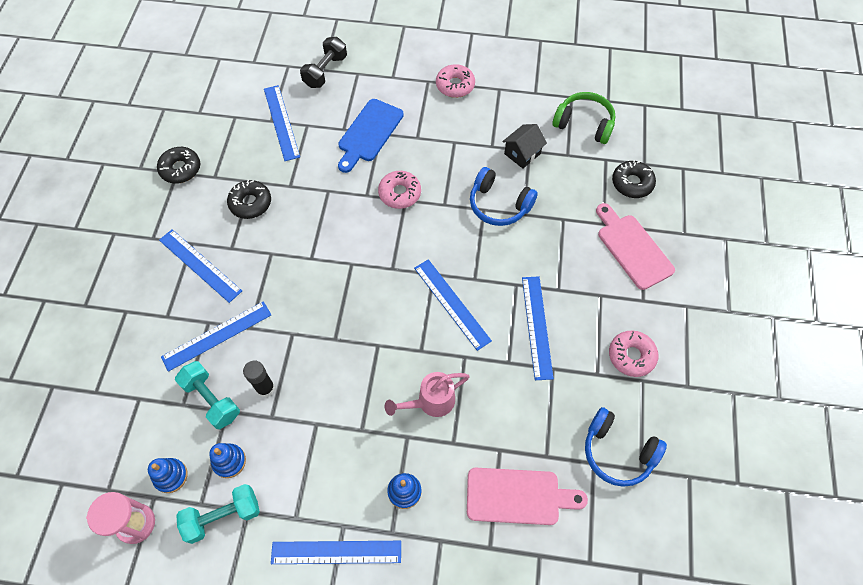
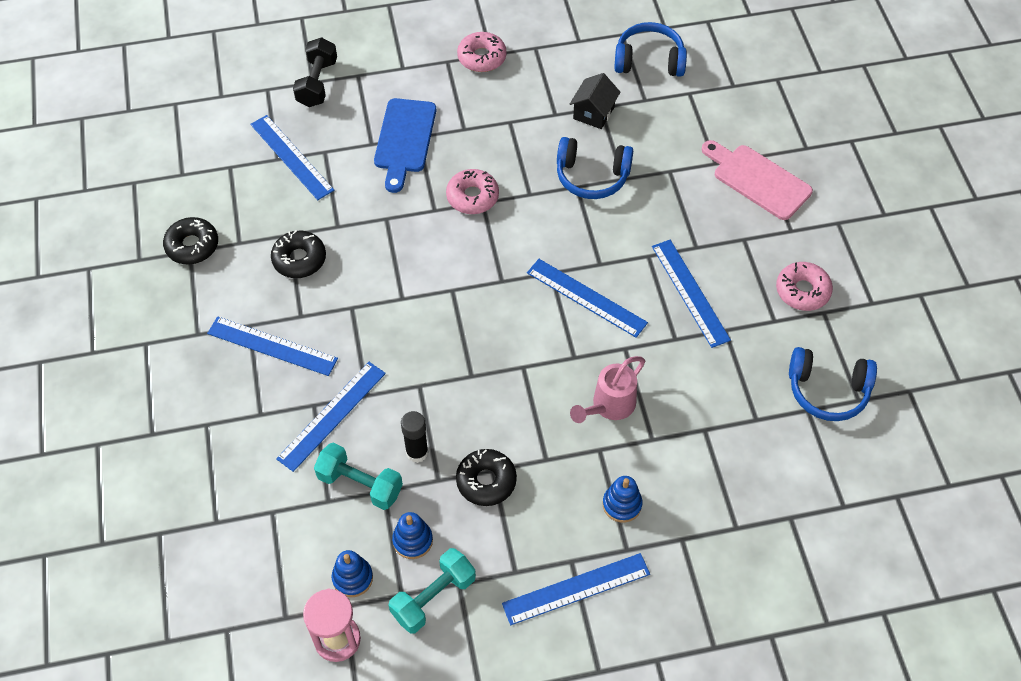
camera: 20 degrees left, 5 degrees down
pink cutting board [467,468,588,525] -> none
green headphones [553,92,615,144] -> blue headphones [614,22,687,77]
black donut [612,160,656,198] -> black donut moved to [456,449,517,506]

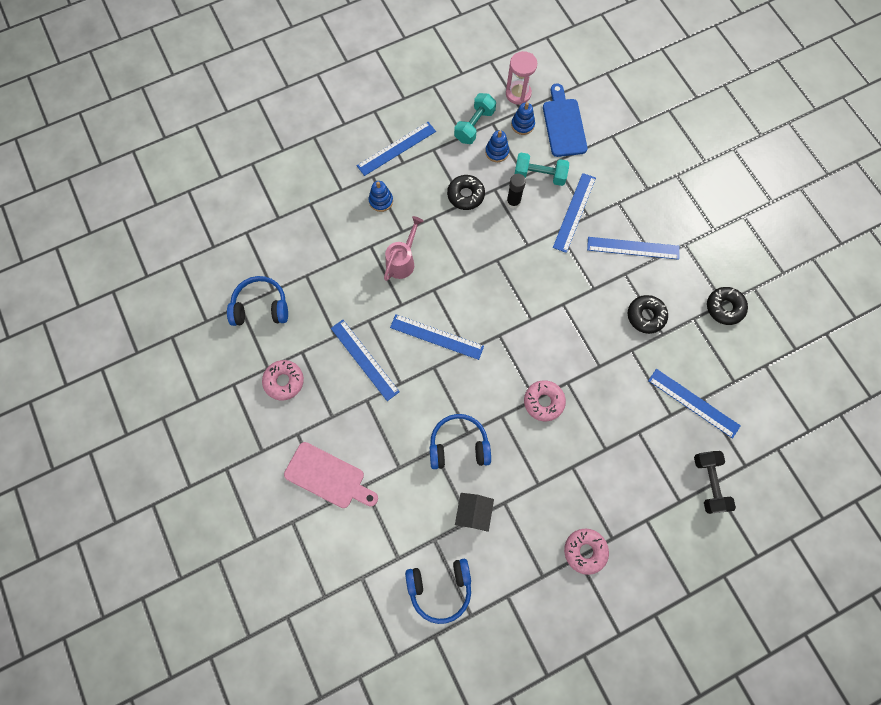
camera: 165 degrees right, 15 degrees up
blue cutting board [374,98,436,193] -> blue cutting board moved to [543,83,587,157]

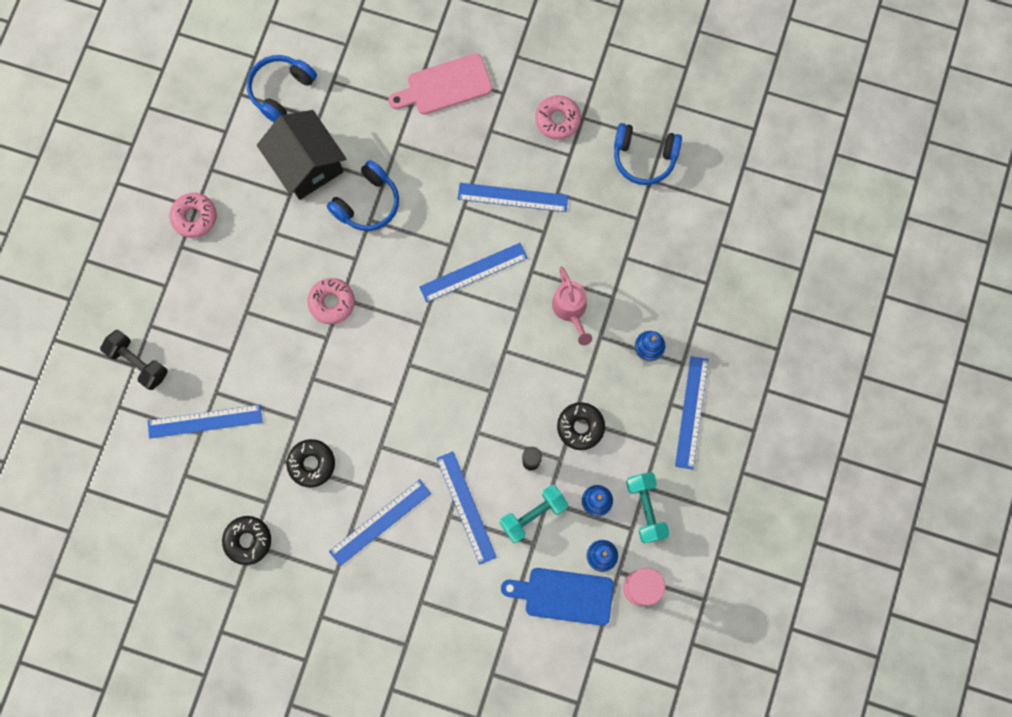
camera: 135 degrees right, 5 degrees up
blue headphones [227,276,288,326] -> blue headphones turned 60 degrees clockwise [614,123,682,185]
black house [455,493,494,532] -> black house [257,110,346,200], size x1.84
blue cutting board [543,83,587,157] -> blue cutting board turned 150 degrees clockwise [501,568,614,626]

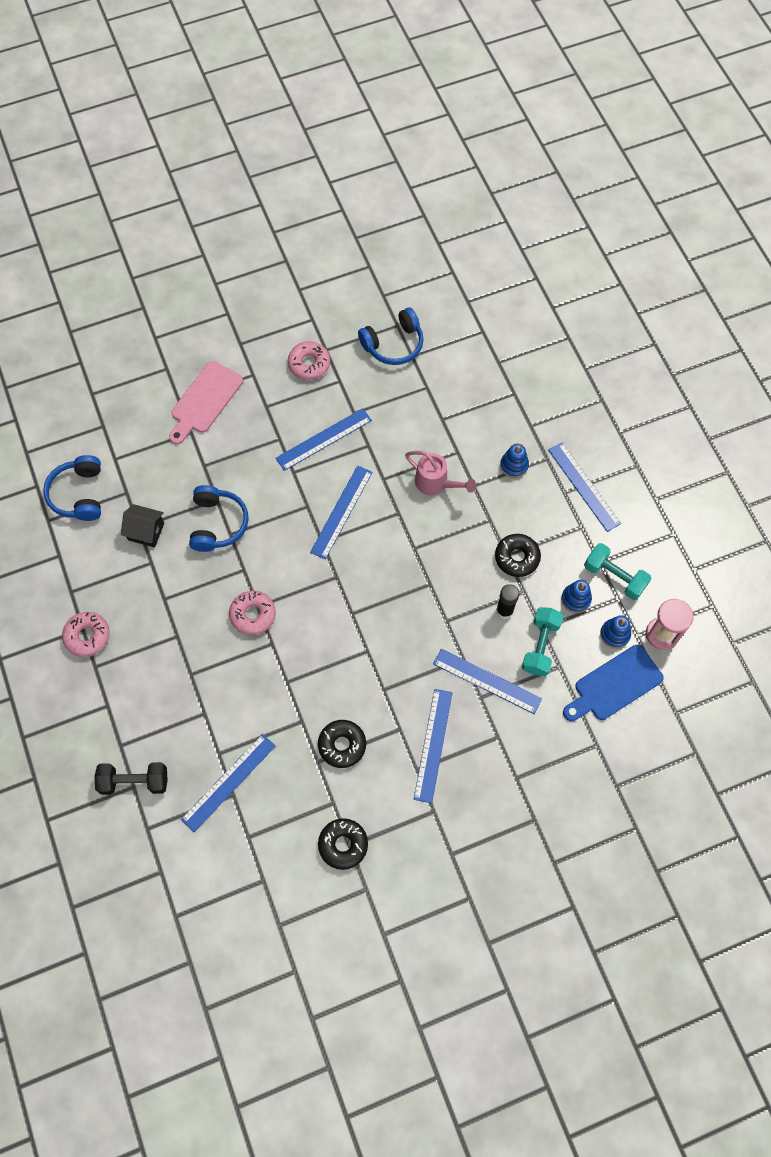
camera: 40 degrees left, 10 degrees down
black house [257,110,346,200] -> black house [121,504,164,547], size x0.54

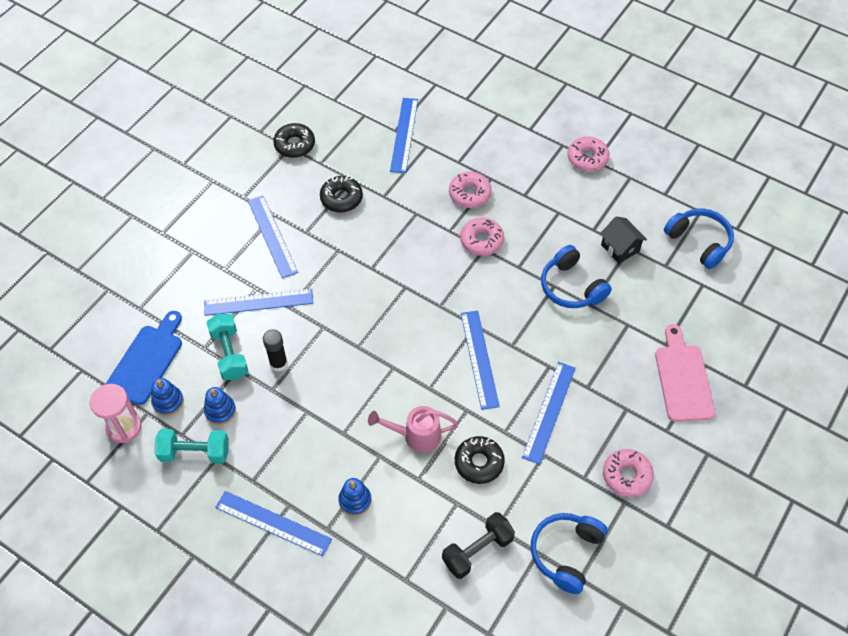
camera: 145 degrees right, 10 degrees down
black dumbbell [94,762,168,795] -> black dumbbell moved to [442,512,515,579]
black house [121,504,164,547] -> black house turned 75 degrees clockwise [600,216,647,263]
black donut [495,534,541,577] -> black donut moved to [455,436,505,484]
none -> pink donut [449,172,492,208]

